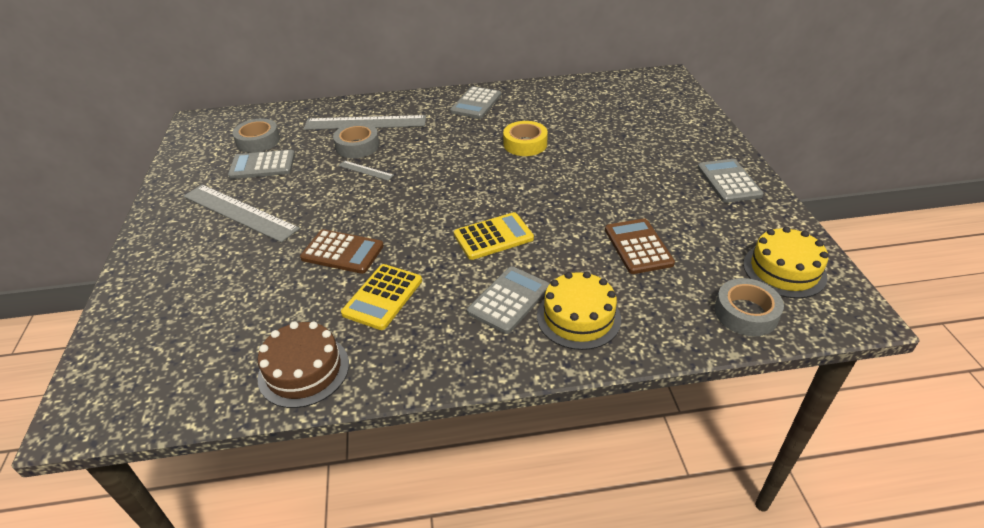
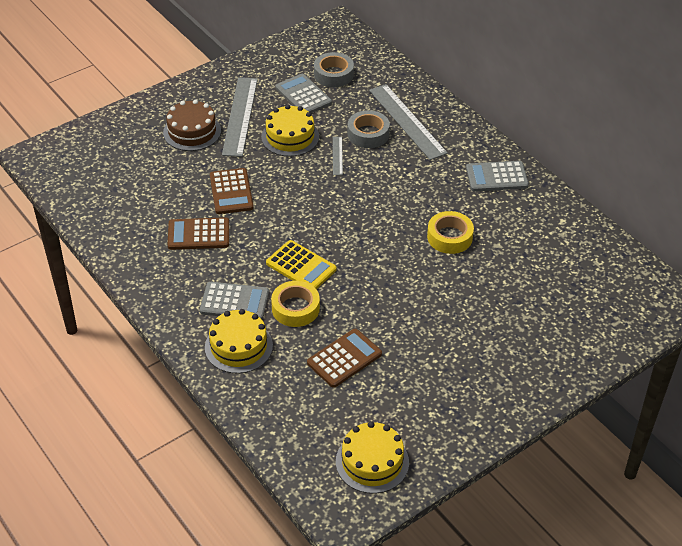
camera: 60 degrees right, 5 degrees up
brown cake [258,321,349,408] -> brown cake moved to [163,99,221,151]
yellow calculator [341,264,422,330] -> brown calculator [167,217,229,250]
grey calculator [698,159,763,203] -> none
grey tape [714,278,784,336] -> none
none -> yellow cake [261,105,319,157]
none -> yellow tape [271,281,320,327]

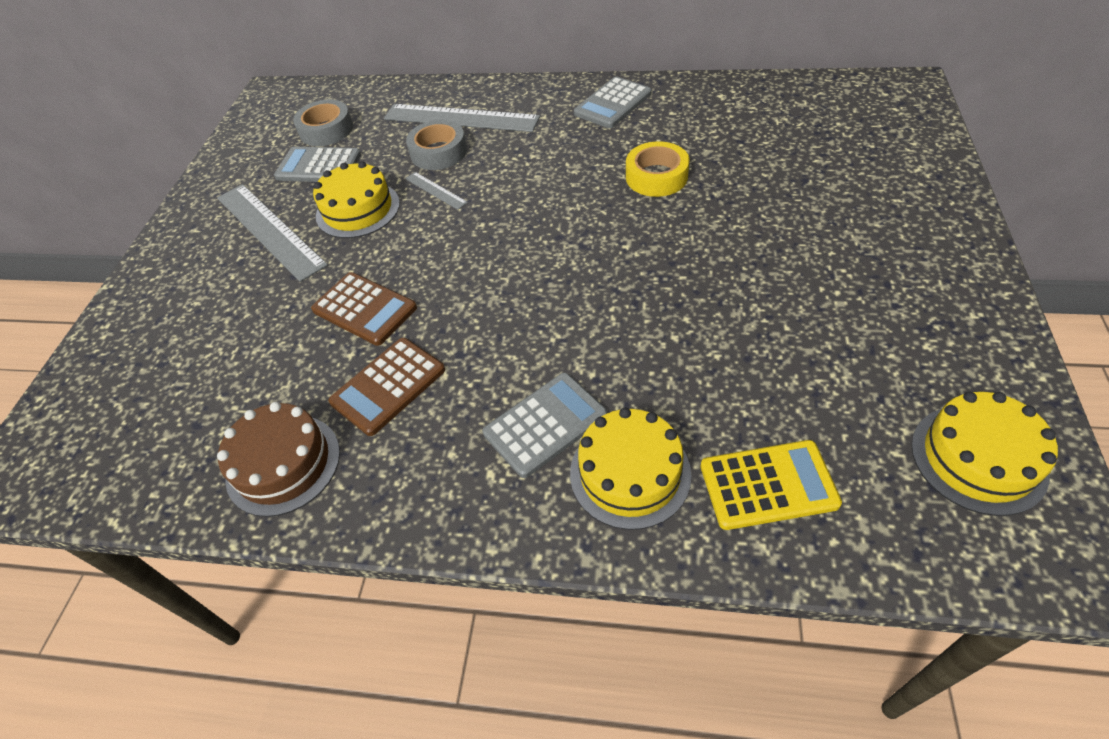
camera: 40 degrees left, 5 degrees up
brown cake [163,99,221,151] -> brown cake moved to [217,402,340,517]
yellow calculator [266,240,337,289] -> yellow calculator moved to [701,440,842,530]
yellow tape [271,281,320,327] -> none
brown calculator [307,329,382,388] -> none

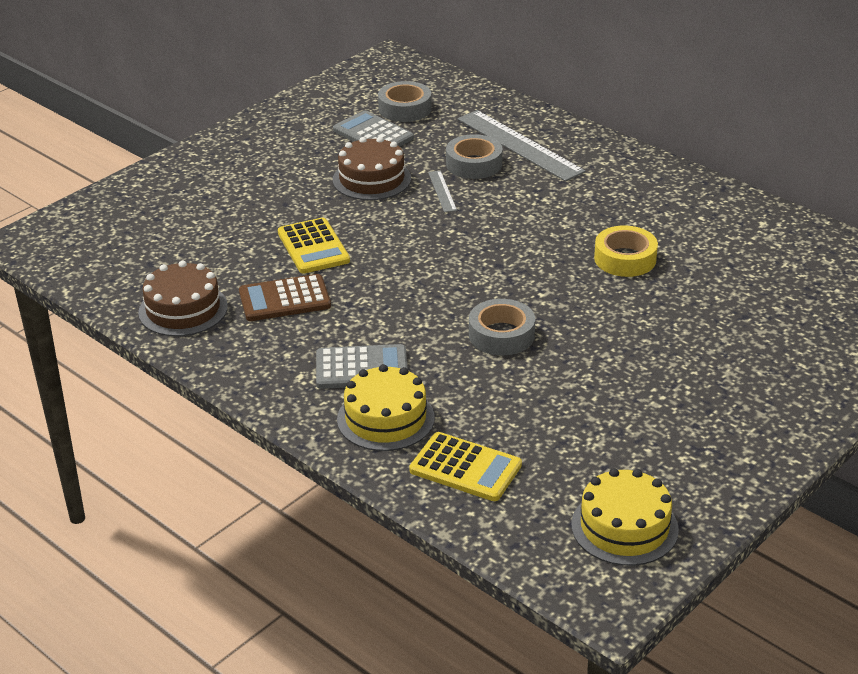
camera: 30 degrees right, 15 degrees down
grey ruler [217,184,328,282] -> none
brown calculator [311,272,417,346] -> yellow calculator [278,218,350,274]
yellow cake [313,161,400,238] -> brown cake [333,137,411,200]
grey calculator [574,77,652,128] -> none
none -> grey tape [469,299,535,355]

